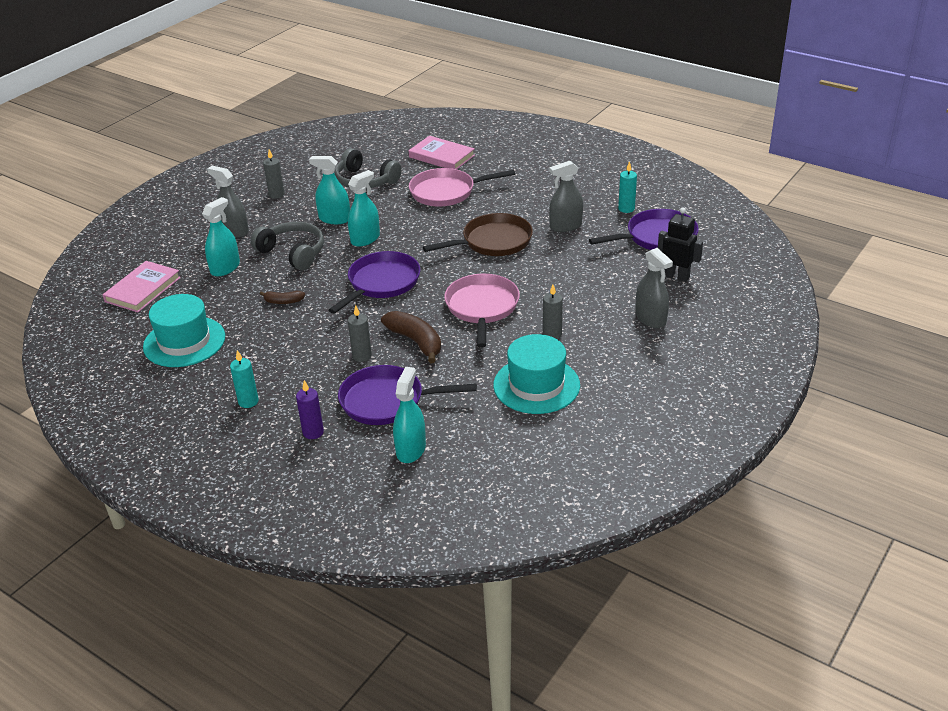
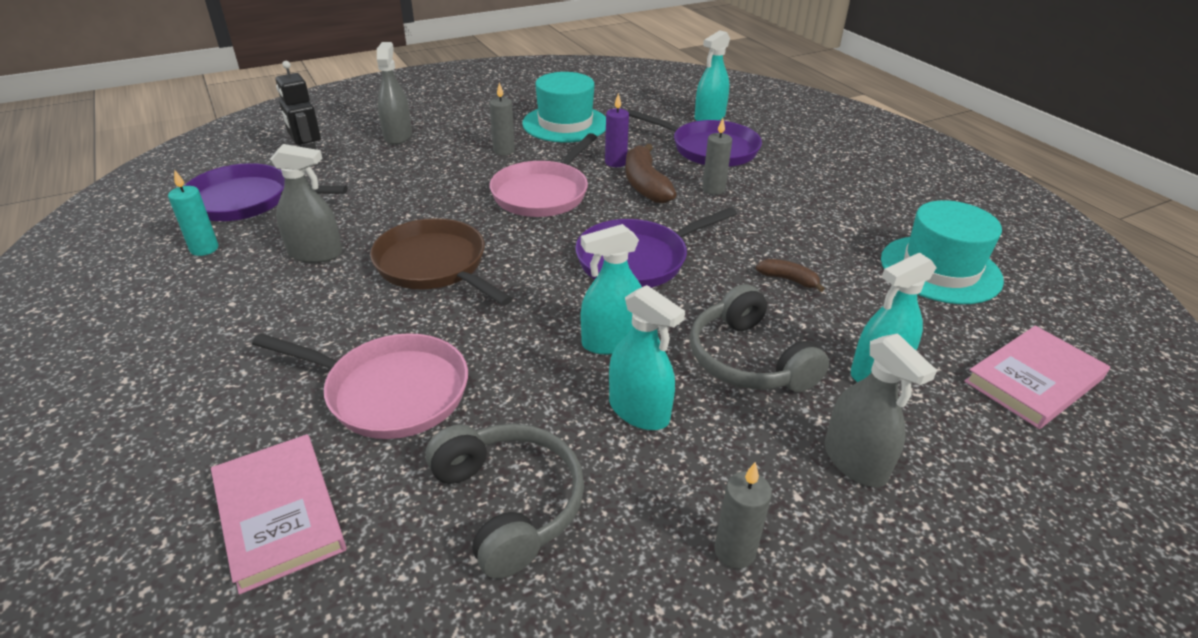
camera: 155 degrees left, 0 degrees up
turquoise candle [230,350,259,408] -> none
purple candle [296,380,324,439] -> purple candle moved to [605,93,629,167]
brown pan [423,213,533,256] -> brown pan turned 45 degrees clockwise [370,218,513,306]

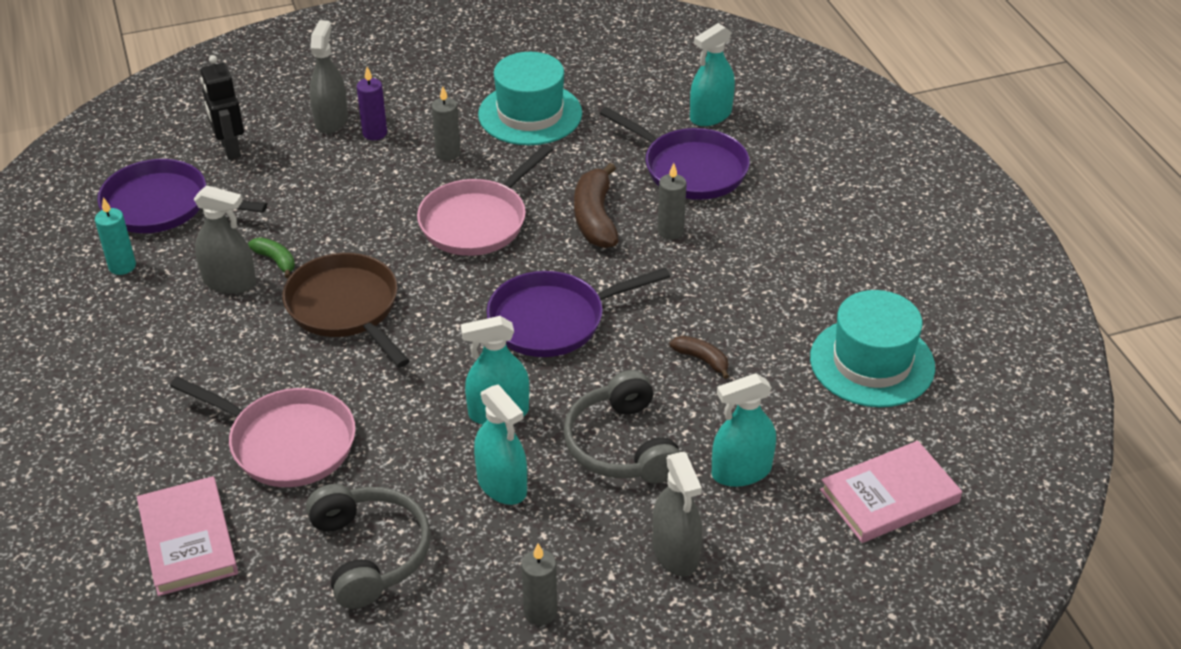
camera: 10 degrees right, 5 degrees up
purple candle [605,93,629,167] -> purple candle moved to [357,67,387,140]
none -> green banana [248,237,295,278]

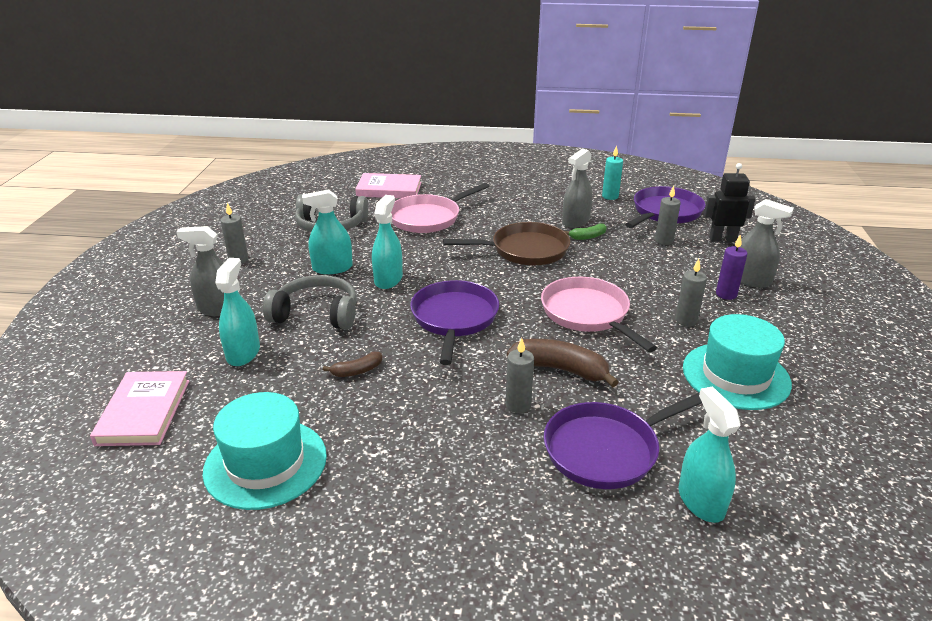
camera: 115 degrees right, 10 degrees down
none -> grey candle [655,185,681,245]

